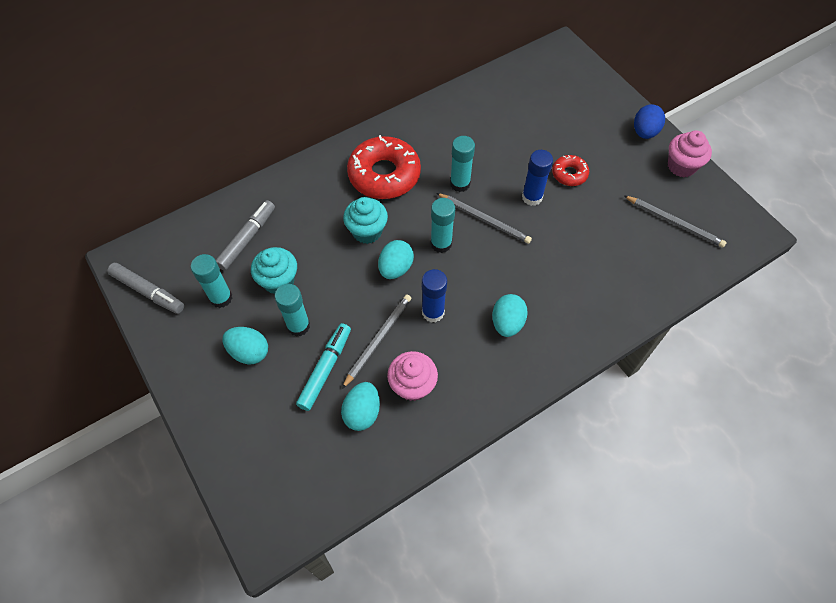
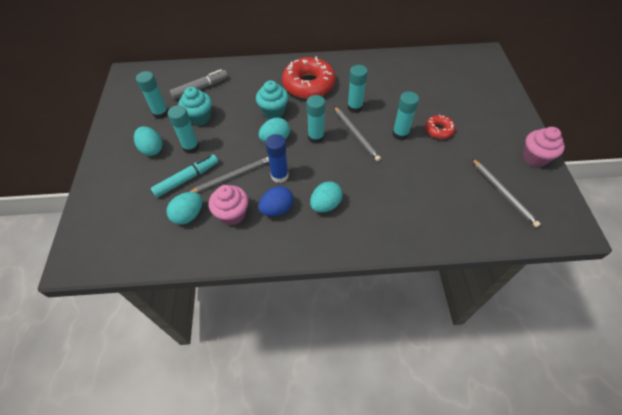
camera: 30 degrees right, 5 degrees down
grey marker [107,263,184,314] -> none
blue glue stick [522,150,553,206] -> turquoise glue stick [392,91,419,140]
blue egg [634,104,665,139] -> blue egg moved to [259,186,294,216]

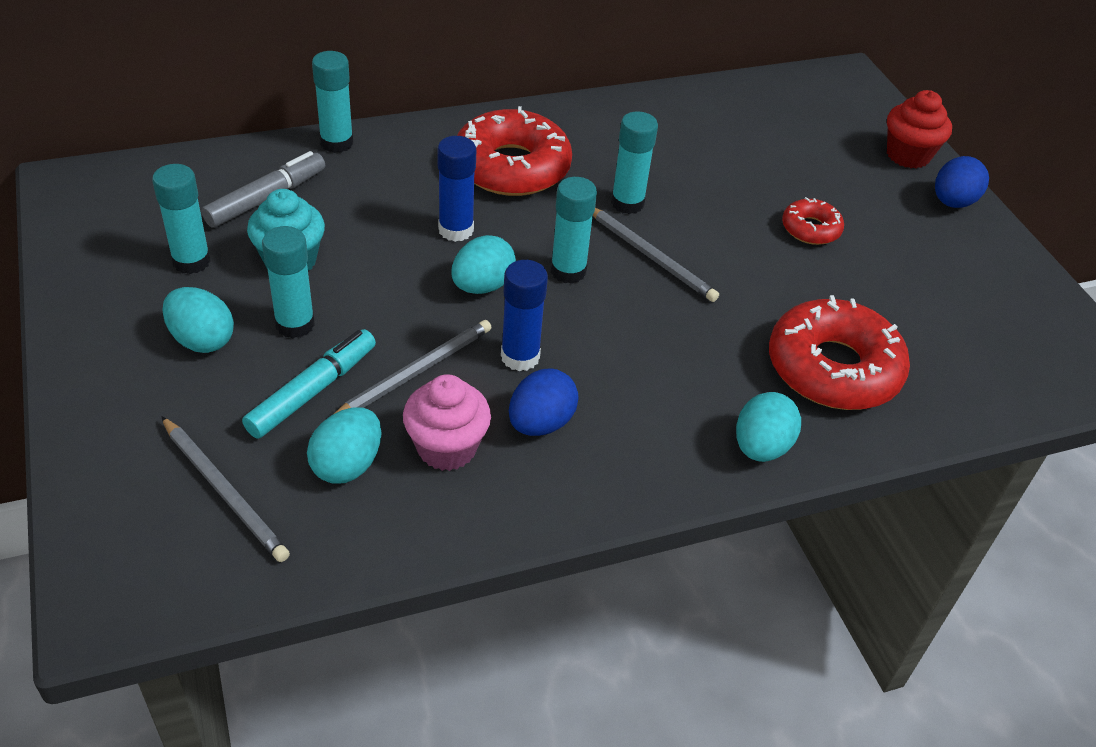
camera: 20 degrees left, 10 degrees down
turquoise cupcake [256,80,288,119] -> blue glue stick [437,136,476,242]
turquoise egg [310,181,343,213] -> turquoise egg moved to [736,392,801,462]
turquoise glue stick [392,91,419,140] -> turquoise glue stick moved to [312,51,353,153]
grey pencil [472,159,541,227] -> grey pencil moved to [161,416,290,562]
pink cupcake [523,127,565,167] -> none
none -> red donut [769,295,910,410]
none -> red cupcake [887,90,952,169]
none -> blue egg [935,156,989,208]

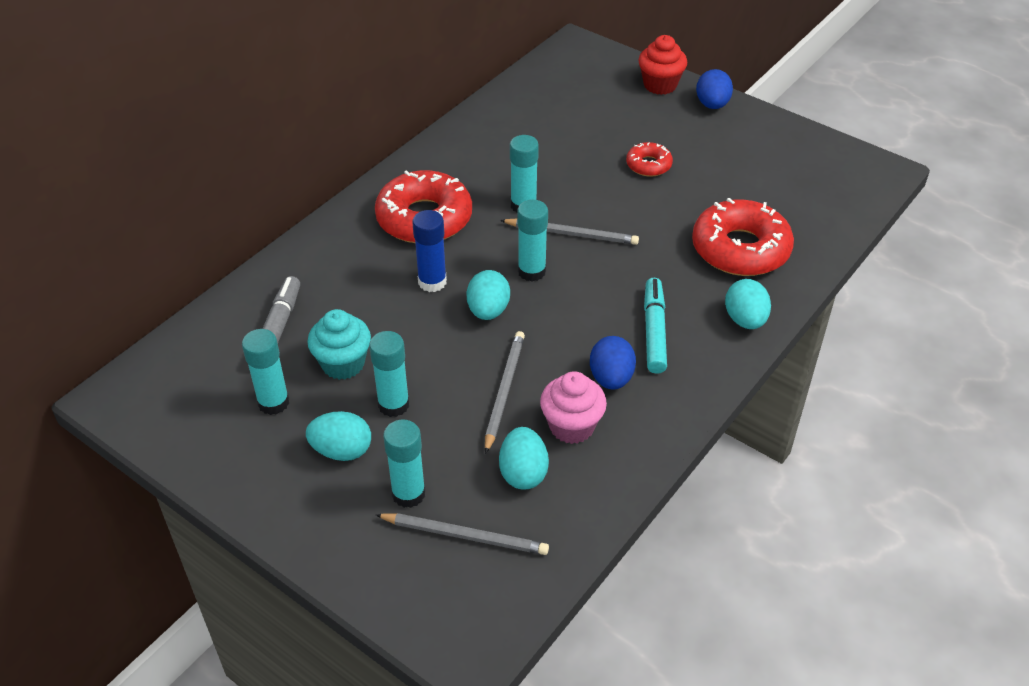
camera: 30 degrees left, 0 degrees up
turquoise marker [242,329,376,439] -> turquoise marker moved to [644,278,667,374]
turquoise glue stick [312,51,353,153] -> turquoise glue stick moved to [383,419,426,508]
blue glue stick [501,260,548,371] -> none

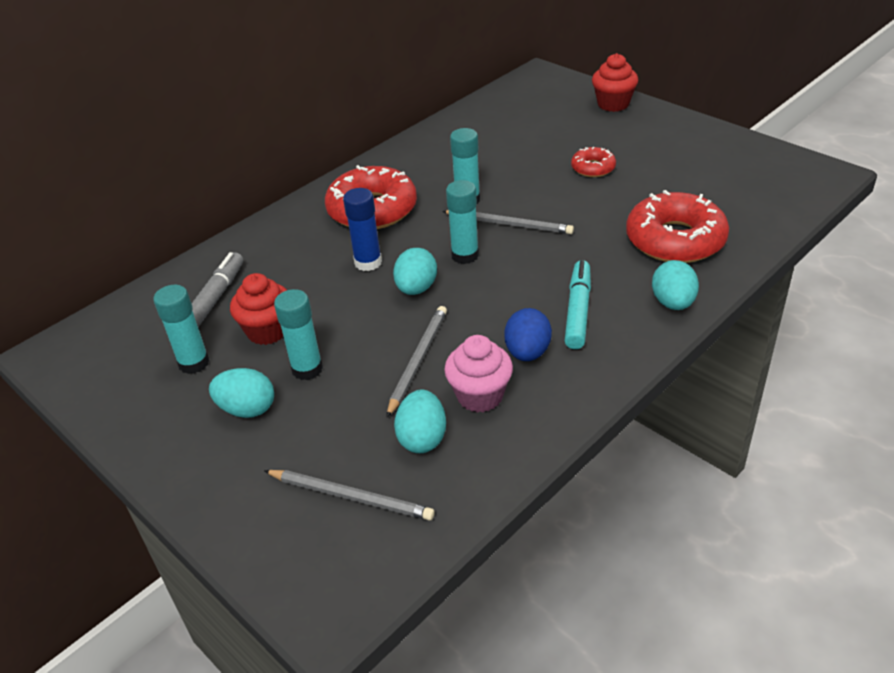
camera: 10 degrees right, 5 degrees down
turquoise cupcake [307,309,371,380] -> red cupcake [230,273,287,345]
turquoise glue stick [383,419,426,508] -> none
blue egg [696,69,733,109] -> none

